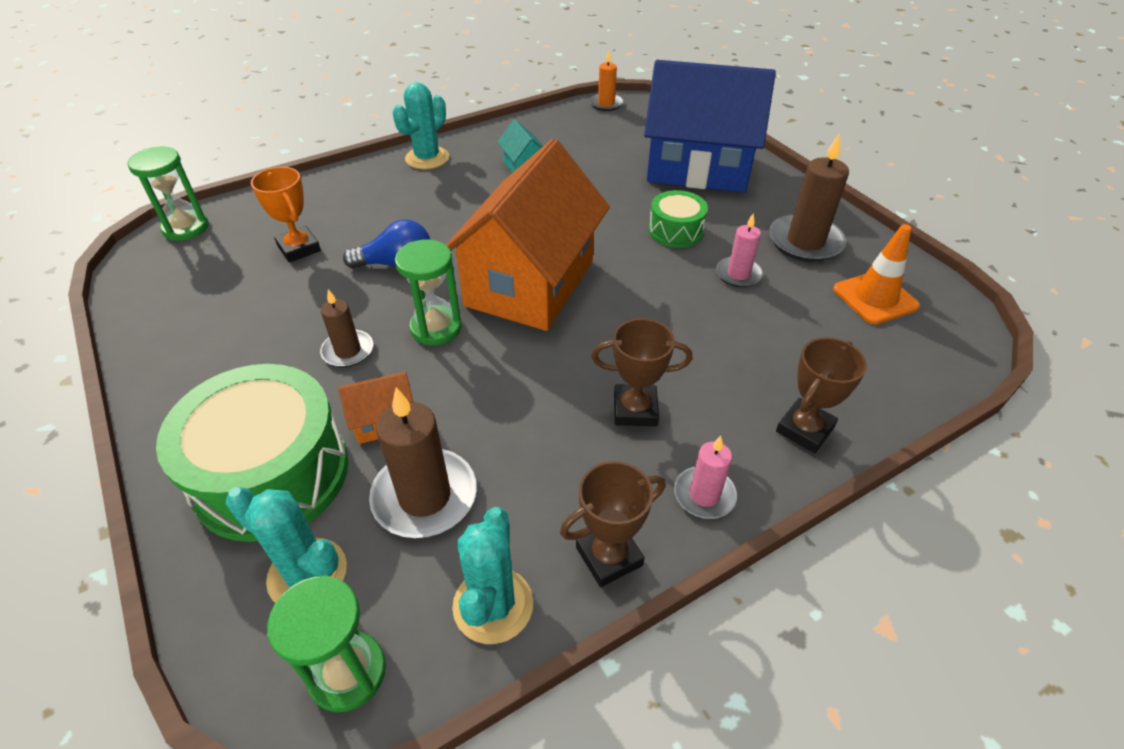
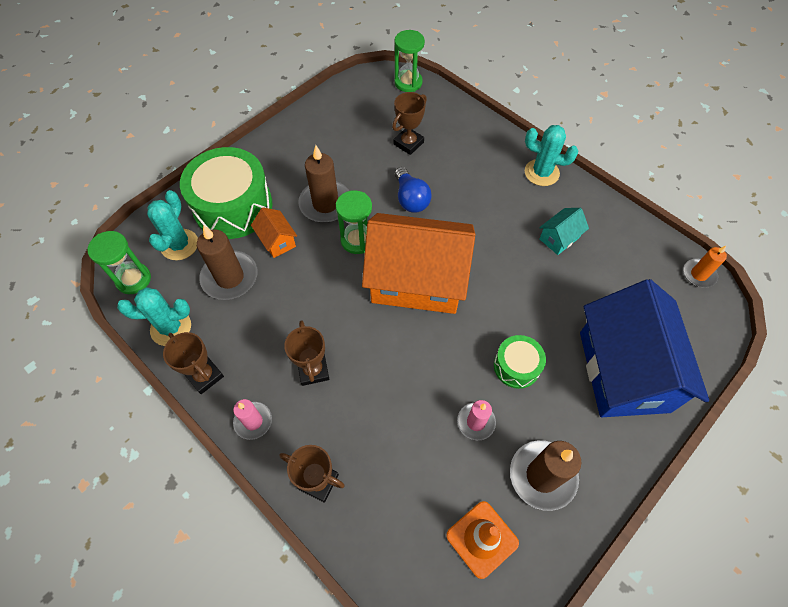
camera: 75 degrees right, 15 degrees up
orange trophy [251,167,321,262] -> brown trophy [392,92,427,155]
brown candle [320,289,373,367] -> brown candle [298,145,349,223], size x1.69

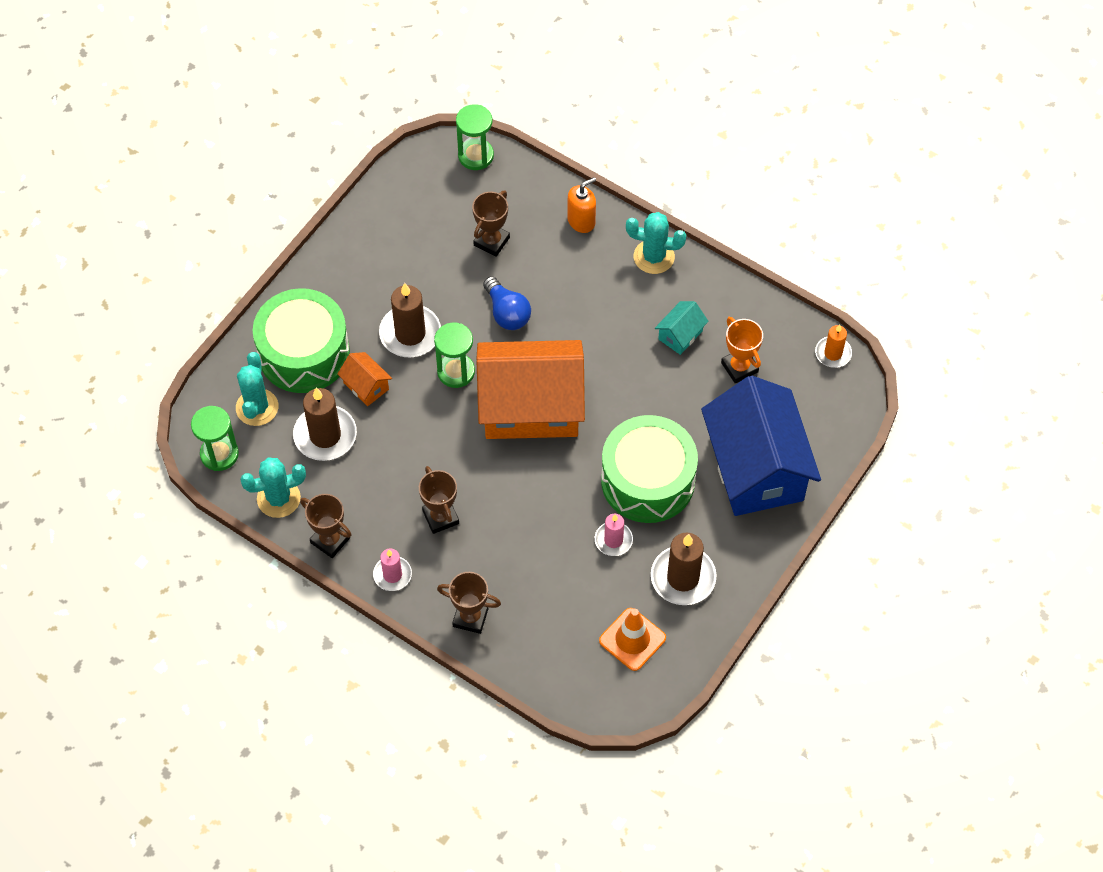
camera: 10 degrees left, 0 degrees up
green drum [494,335,546,389] -> green drum [601,415,698,523], size x1.96
none -> orange soap dispenser [567,177,596,233]
none -> orange trophy [721,317,763,383]

